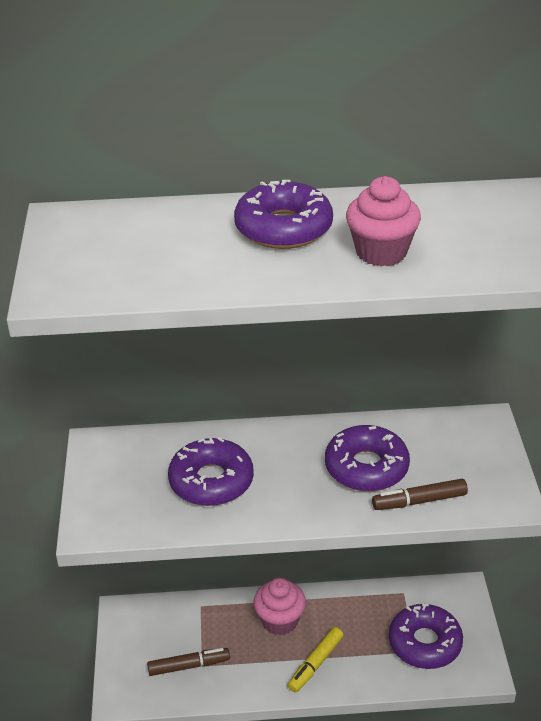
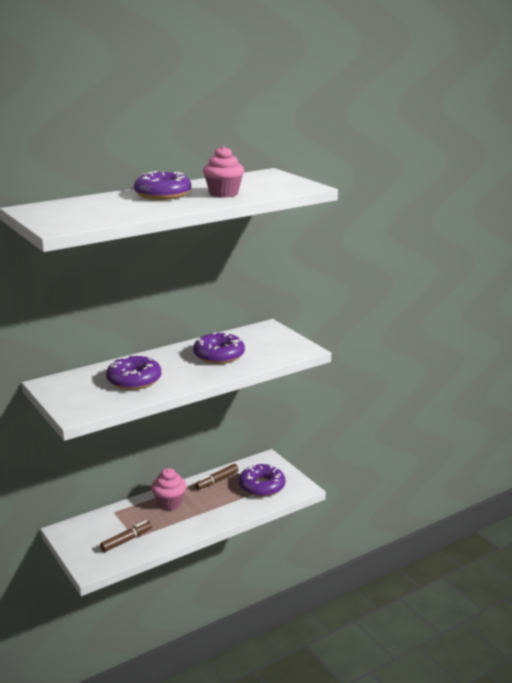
camera: 30 degrees left, 15 degrees down
yellow marker [288,627,343,693] -> none
brown marker [372,479,468,510] -> brown marker moved to [195,464,239,490]

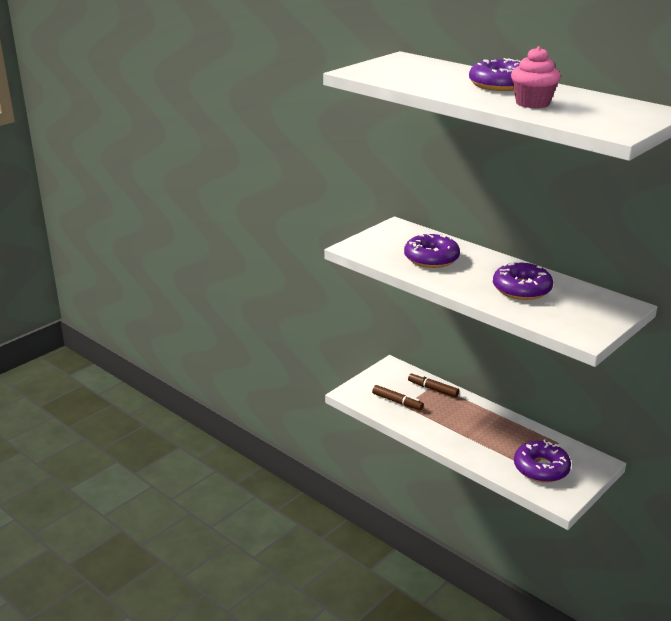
camera: 75 degrees right, 5 degrees up
pink cupcake [151,468,186,510] -> none
brown marker [195,464,239,490] -> brown marker moved to [408,372,459,398]

